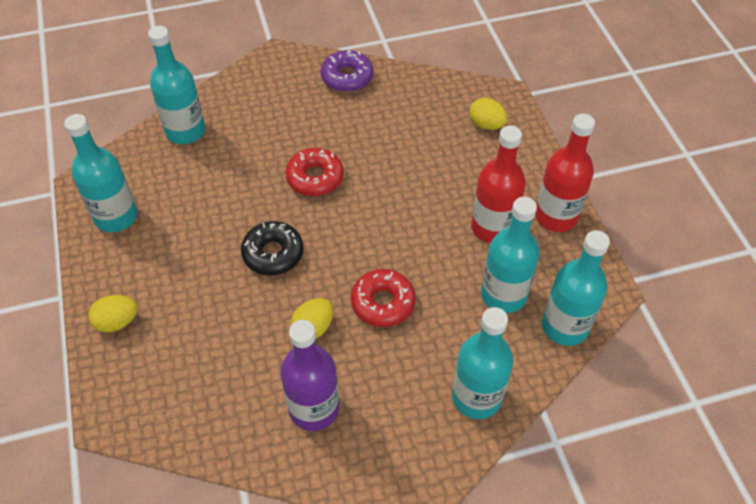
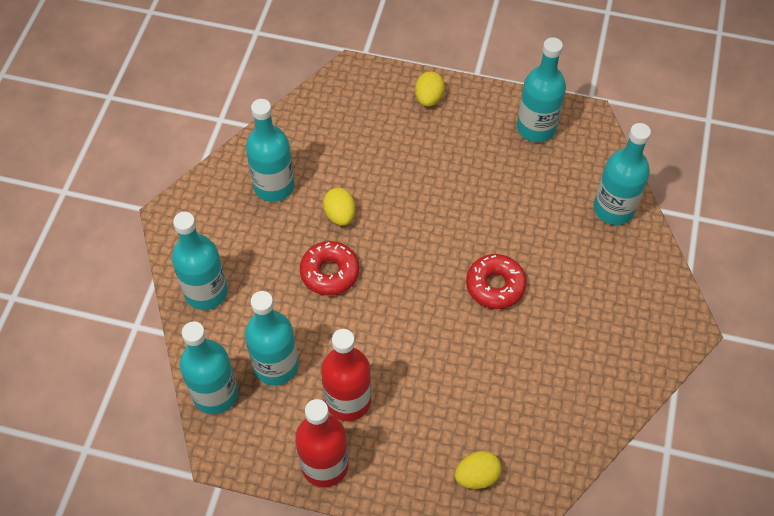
camera: 120 degrees right, 5 degrees up
black donut [241,221,303,275] -> none
purple bottle [280,320,339,431] -> turquoise bottle [246,99,295,202]
purple donut [321,50,373,92] -> none

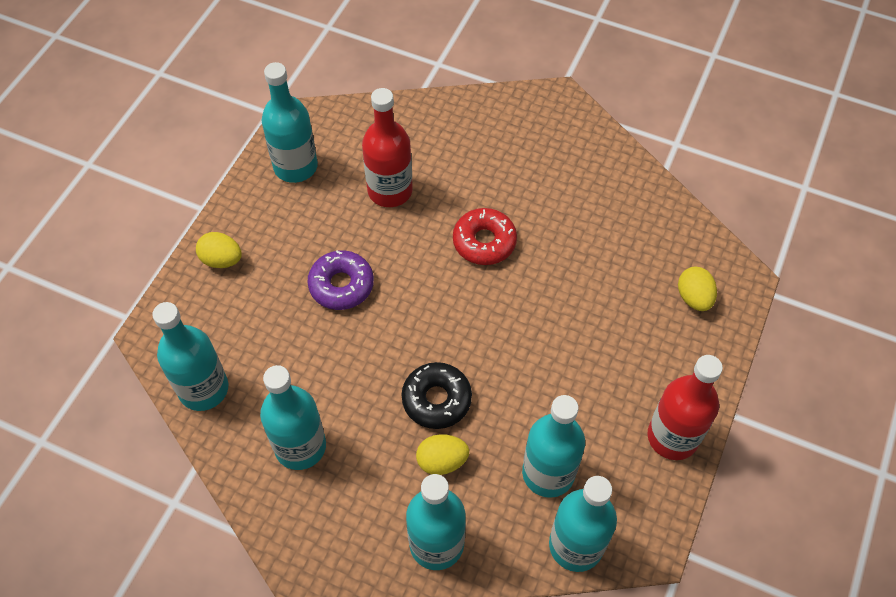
camera: 80 degrees left, 0 degrees up
red donut [300,241,359,296] -> black donut [402,362,472,429]
red bottle [321,329,371,421] -> red bottle moved to [362,88,413,207]
yellow egg [323,188,355,226] -> yellow egg moved to [416,434,469,475]
turquoise bottle [593,123,651,225] -> turquoise bottle moved to [152,302,228,411]
none -> purple donut [307,250,374,310]

